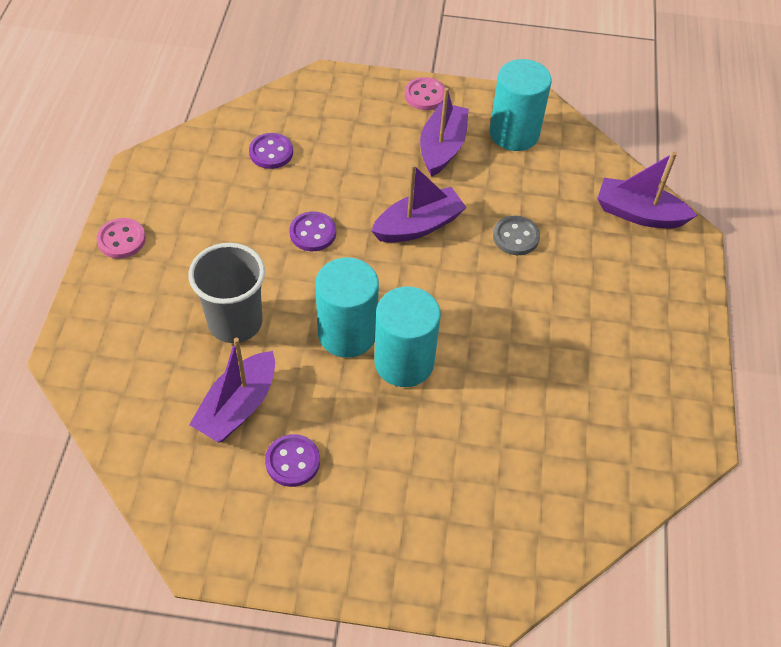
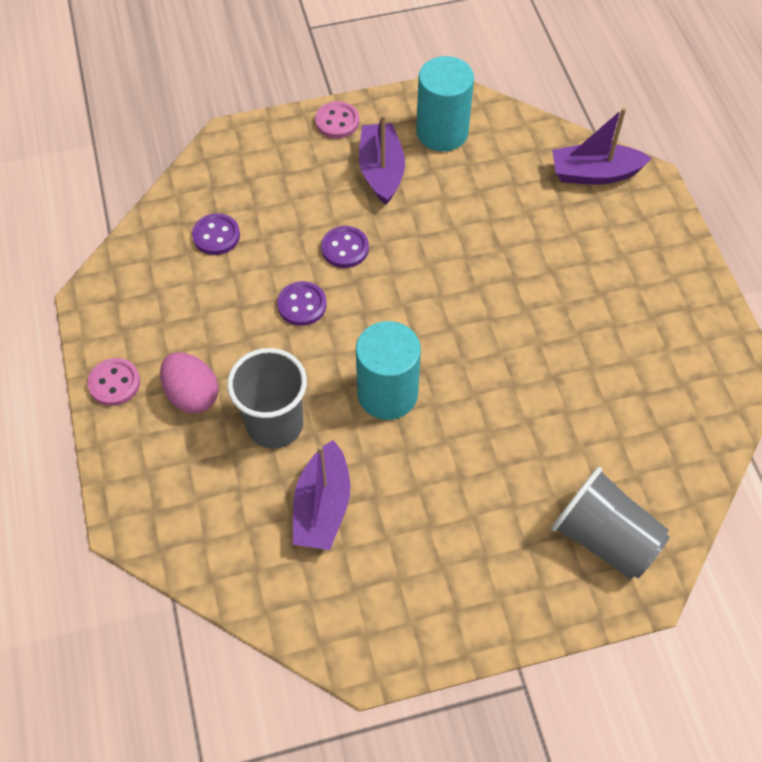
camera: 20 degrees left, 5 degrees up
purple button [265,434,320,487] -> purple button moved to [321,226,369,268]
purple boat [371,164,467,243] -> none
turquoise cylinder [374,287,441,387] -> none
grey button [493,216,540,255] -> none
none -> pink egg [160,352,219,413]
none -> grey cup [551,467,670,580]

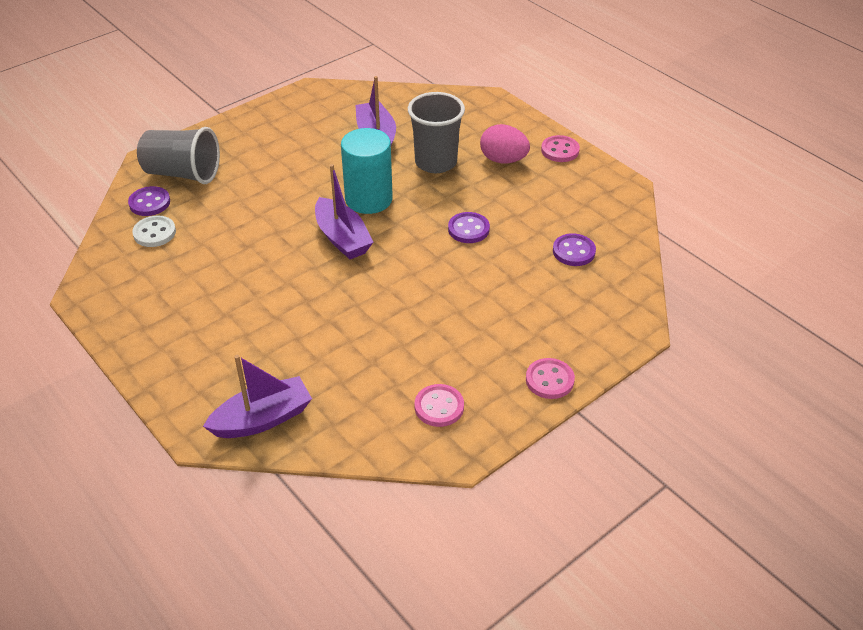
camera: 155 degrees right, 15 degrees down
purple button [321,226,369,268] -> purple button moved to [128,186,170,216]
purple boat [359,114,405,205] -> purple boat moved to [315,164,373,259]
turquoise cylinder [416,56,474,151] -> pink button [415,384,464,427]
none -> white button [132,215,176,247]

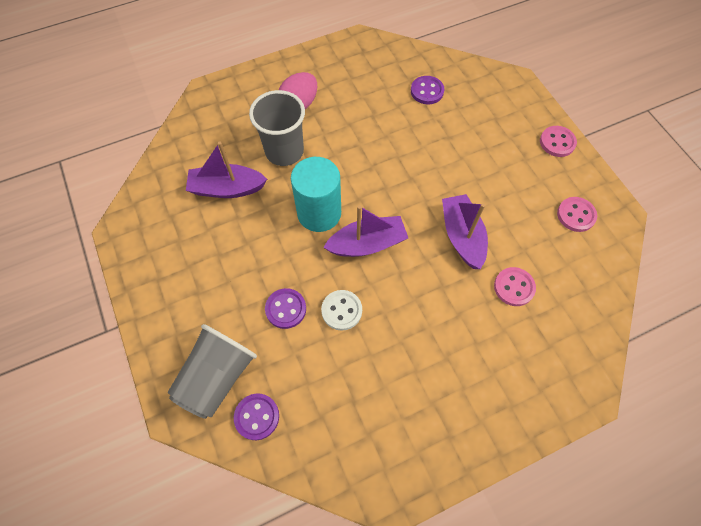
camera: 75 degrees left, 20 degrees up
white button [132,215,176,247] -> white button moved to [321,290,362,330]
purple boat [203,355,312,438] -> purple boat moved to [442,194,488,269]
purple button [448,212,490,243] -> purple button moved to [265,288,306,329]
pink button [541,135,580,162] -> pink button moved to [494,267,536,306]

